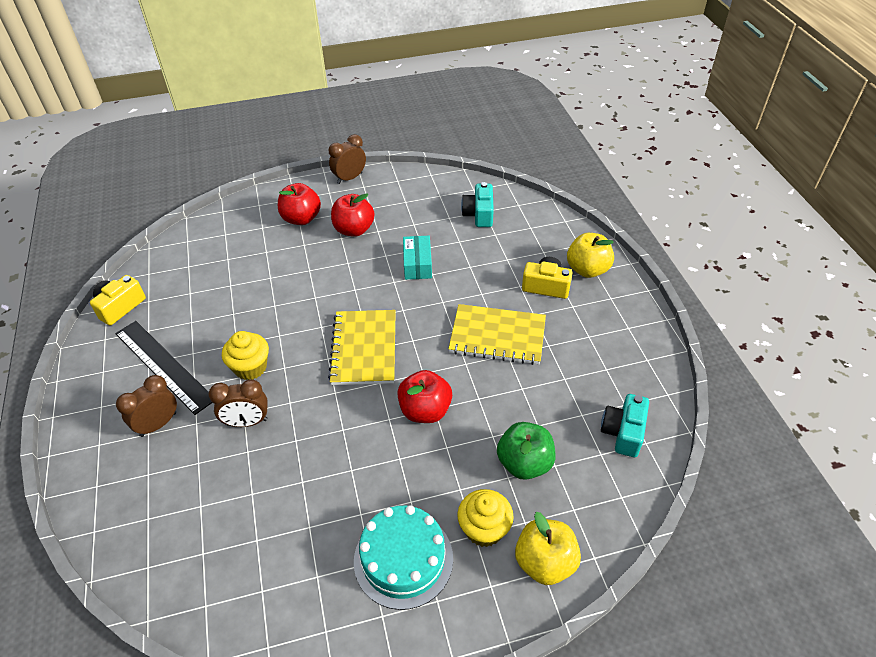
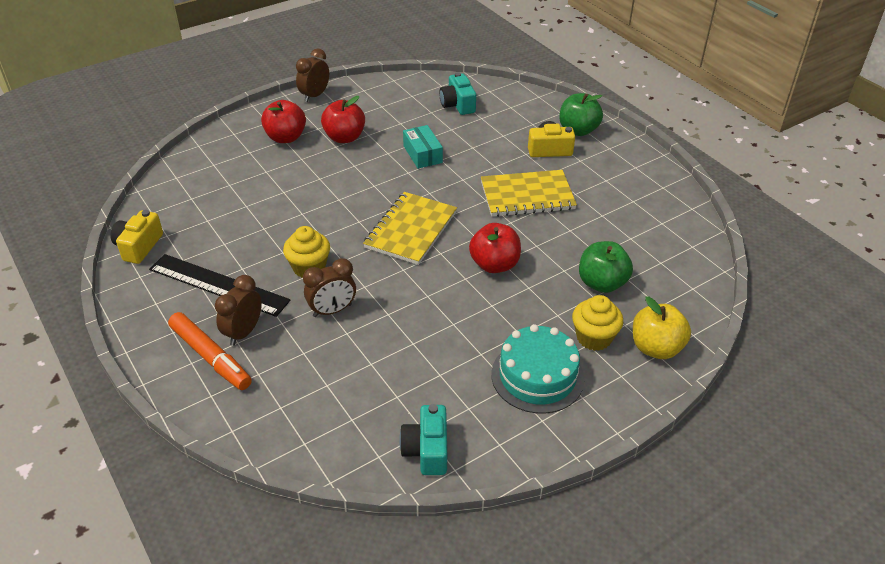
camera: 20 degrees left, 5 degrees down
yellow notebook [328,310,396,385] -> yellow notebook turned 45 degrees clockwise [363,192,457,265]
yellow apple [567,233,614,278] -> green apple [559,93,603,136]
turquoise camera [601,394,649,457] -> turquoise camera moved to [399,404,447,475]
none -> orange marker [168,312,252,390]

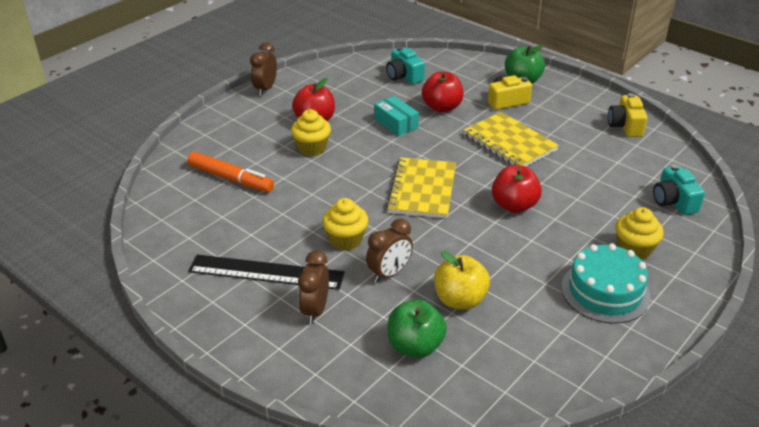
camera: 15 degrees left, 5 degrees down
yellow camera [110,210,163,264] -> yellow camera moved to [608,93,647,137]
orange marker [168,312,252,390] -> orange marker moved to [187,152,274,192]
red apple [261,100,306,143] -> red apple moved to [422,71,464,113]
turquoise camera [399,404,447,475] -> turquoise camera moved to [653,164,705,215]
yellow notebook [481,170,577,217] -> yellow notebook turned 75 degrees clockwise [463,112,559,166]
green apple [579,241,633,293] -> green apple moved to [388,300,447,358]
yellow apple [633,296,691,359] -> yellow apple moved to [434,251,490,310]
none -> yellow cupcake [291,109,331,156]

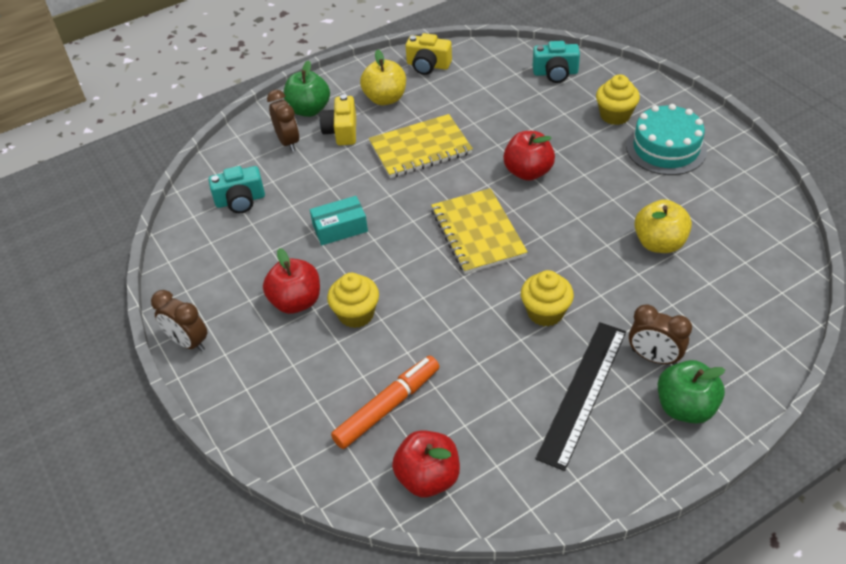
camera: 70 degrees left, 10 degrees up
brown clock [366,219,413,282] -> brown clock moved to [267,90,299,152]
yellow notebook [386,157,456,218] -> yellow notebook turned 45 degrees clockwise [431,188,528,274]
green apple [388,300,447,358] -> green apple moved to [658,360,725,424]
red apple [422,71,464,113] -> red apple moved to [392,430,460,497]
none -> yellow apple [360,49,406,105]

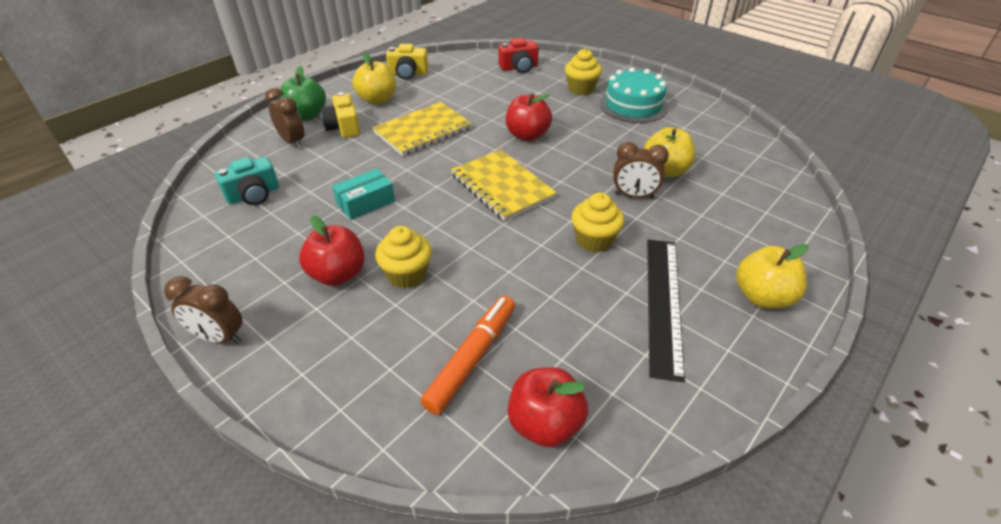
camera: 20 degrees left, 5 degrees down
turquoise camera [533,41,580,83] -> red camera [498,38,539,73]
brown clock [629,304,692,365] -> brown clock moved to [613,142,669,198]
green apple [658,360,725,424] -> yellow apple [736,244,809,309]

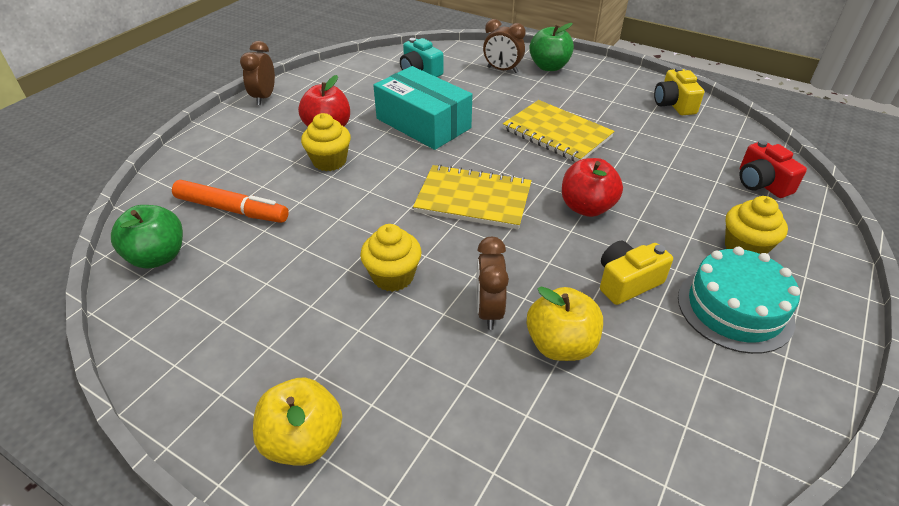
camera: 80 degrees right, 0 degrees up
brown clock [265,88,304,149] -> brown clock turned 75 degrees clockwise [483,19,526,73]
yellow camera [320,92,360,138] -> yellow camera moved to [600,241,673,305]
turquoise box [332,169,395,220] -> turquoise box [373,66,472,150], size x1.80
yellow apple [352,53,396,105] -> none
yellow notebook [451,150,557,221] -> yellow notebook turned 60 degrees clockwise [413,164,532,229]
red apple [508,367,588,448] -> green apple [111,205,183,269]
black ruler [647,239,685,382] -> none

